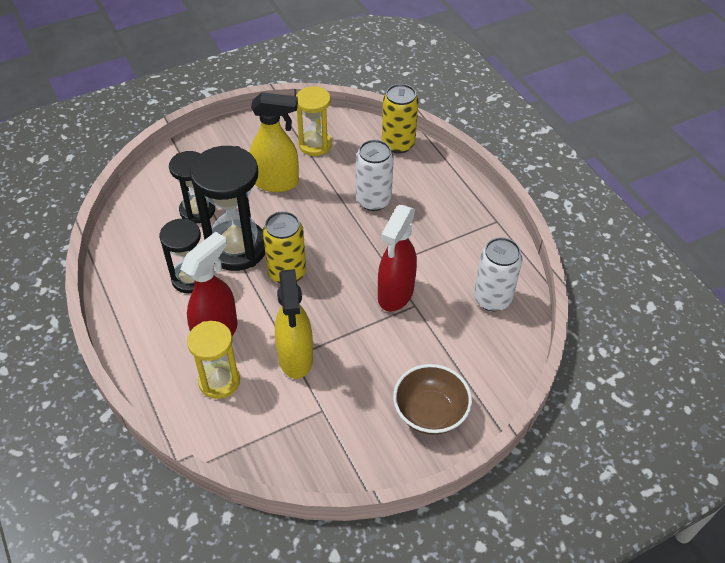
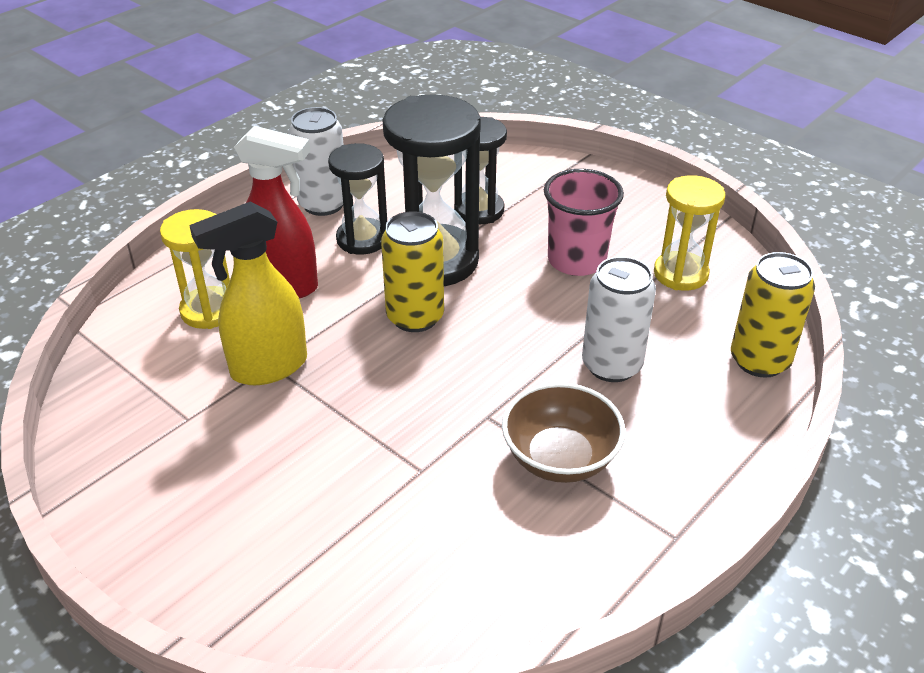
camera: 70 degrees right, 10 degrees down
yellow spray bottle [250,92,299,192] -> pink cup [544,169,624,276]
red spray bottle [378,205,417,311] -> none
brown bowl [393,364,472,435] -> brown bowl moved to [502,382,625,483]
white can [474,237,523,311] -> white can moved to [288,107,344,216]

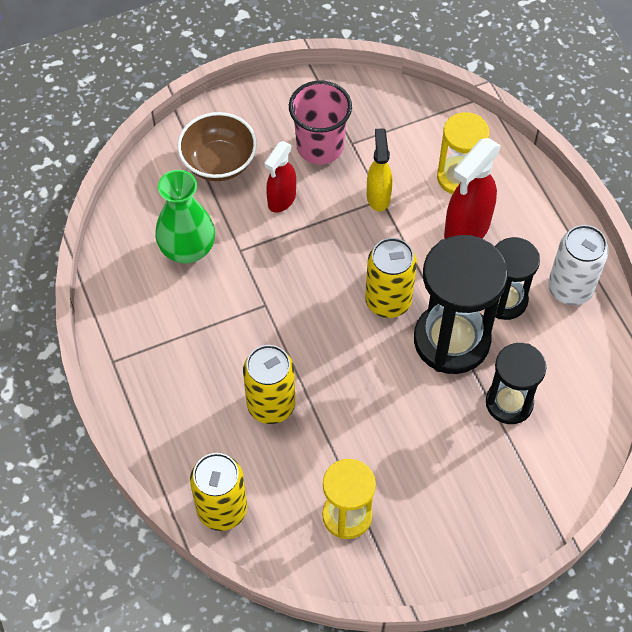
camera: 115 degrees right, 20 degrees up
yellow spray bottle [189,201,307,385] -> yellow spray bottle [367,128,392,212], size x0.64
brown bowl [502,382,625,483] -> brown bowl moved to [177,112,257,181]
pink cup [544,169,624,276] -> pink cup moved to [289,80,352,164]
white can [582,257,656,382] -> yellow can [243,345,295,424]
none -> green vase [155,170,215,264]
none -> red spray bottle [264,141,296,213]

